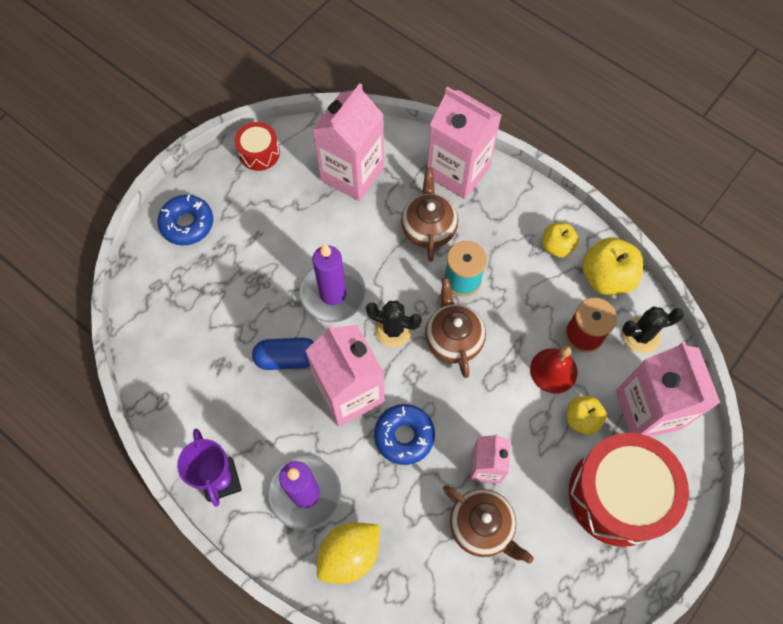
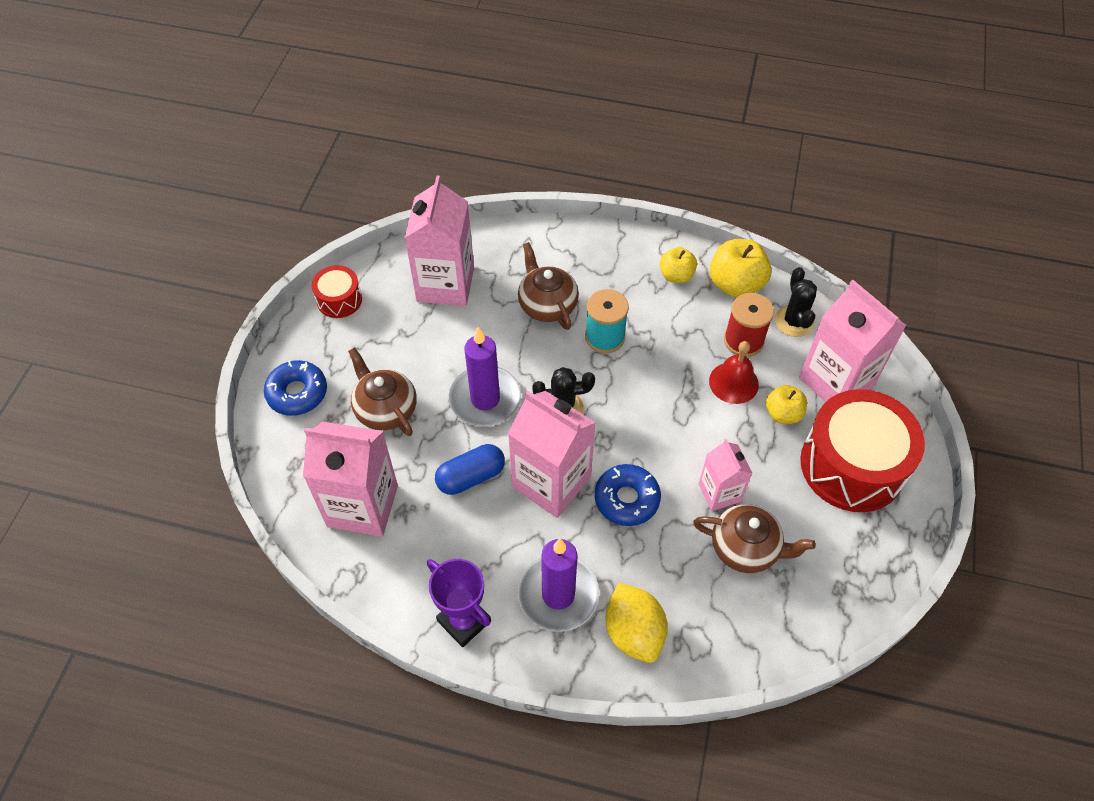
camera: 25 degrees left, 10 degrees down
yellow lemon [317,522,380,584] -> yellow lemon turned 45 degrees counterclockwise [606,583,668,663]
brown teapot [425,277,486,378] -> brown teapot moved to [348,347,417,436]
pink carton [427,87,502,199] -> pink carton moved to [303,421,398,537]
black cactus [622,306,684,353] -> black cactus turned 60 degrees counterclockwise [775,267,817,337]

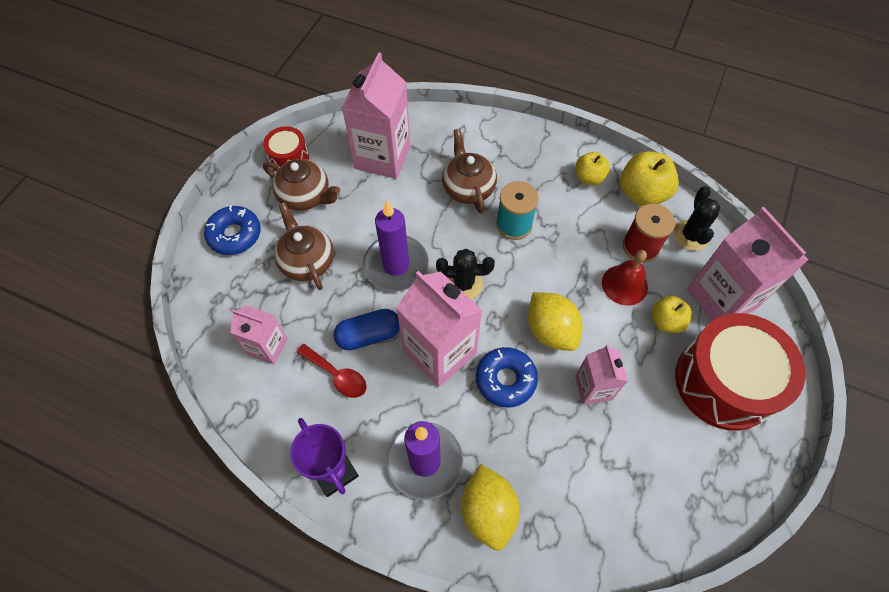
camera: 10 degrees right, 5 degrees up
pink carton [303,421,398,537] -> pink carton [230,305,288,364], size x0.57
brown teapot [693,504,816,573] -> brown teapot moved to [263,159,340,211]
none -> red spoon [296,344,367,398]
none -> yellow lemon [528,292,582,351]

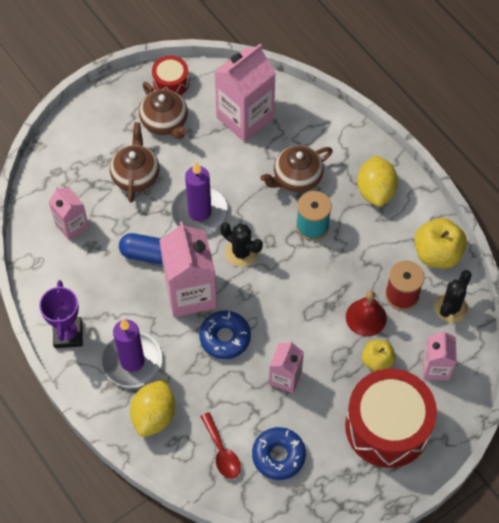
camera: 30 degrees right, 0 degrees up
blue donut [204,205,261,255] -> blue donut moved to [252,427,306,480]
red spoon [296,344,367,398] -> red spoon moved to [200,412,241,479]
brown teapot [442,129,497,213] -> brown teapot turned 135 degrees counterclockwise [260,145,333,192]
yellow lemon [528,292,582,351] -> yellow lemon moved to [357,155,398,207]
yellow apple [576,152,610,185] -> none
pink carton [687,207,808,321] -> pink carton [423,330,457,380], size x0.57

